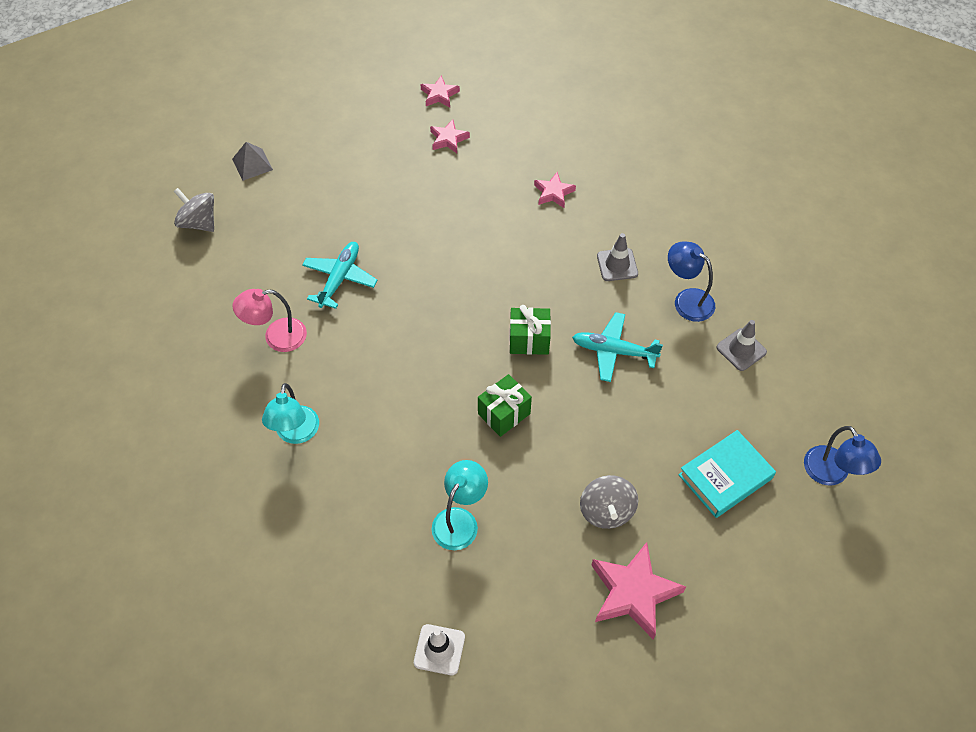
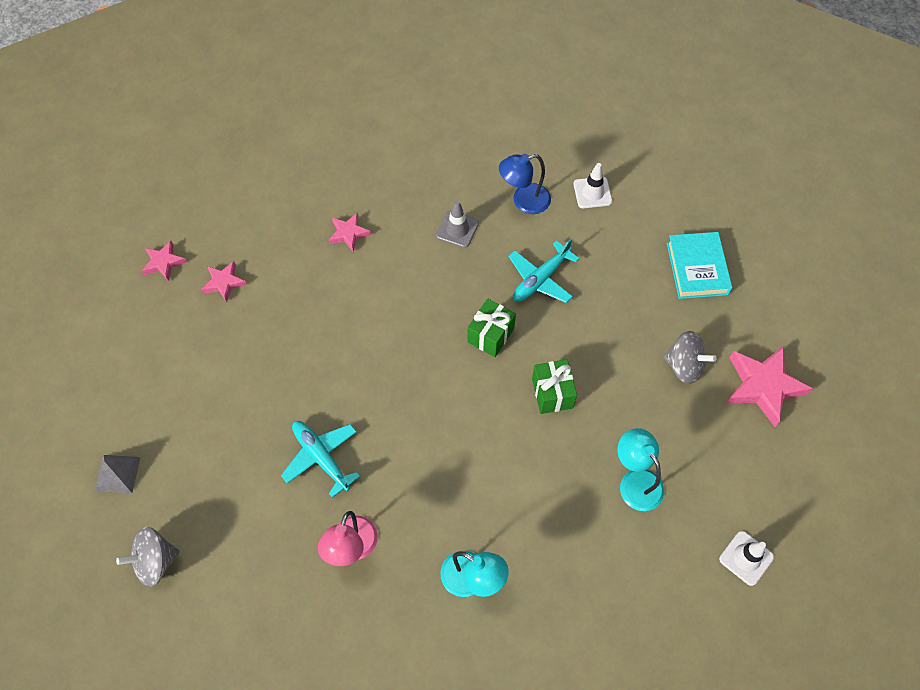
camera: 60 degrees left, 5 degrees up
grey traffic cone [716,320,767,371] -> white traffic cone [573,163,612,208]
blue lamp [804,426,881,485] -> none

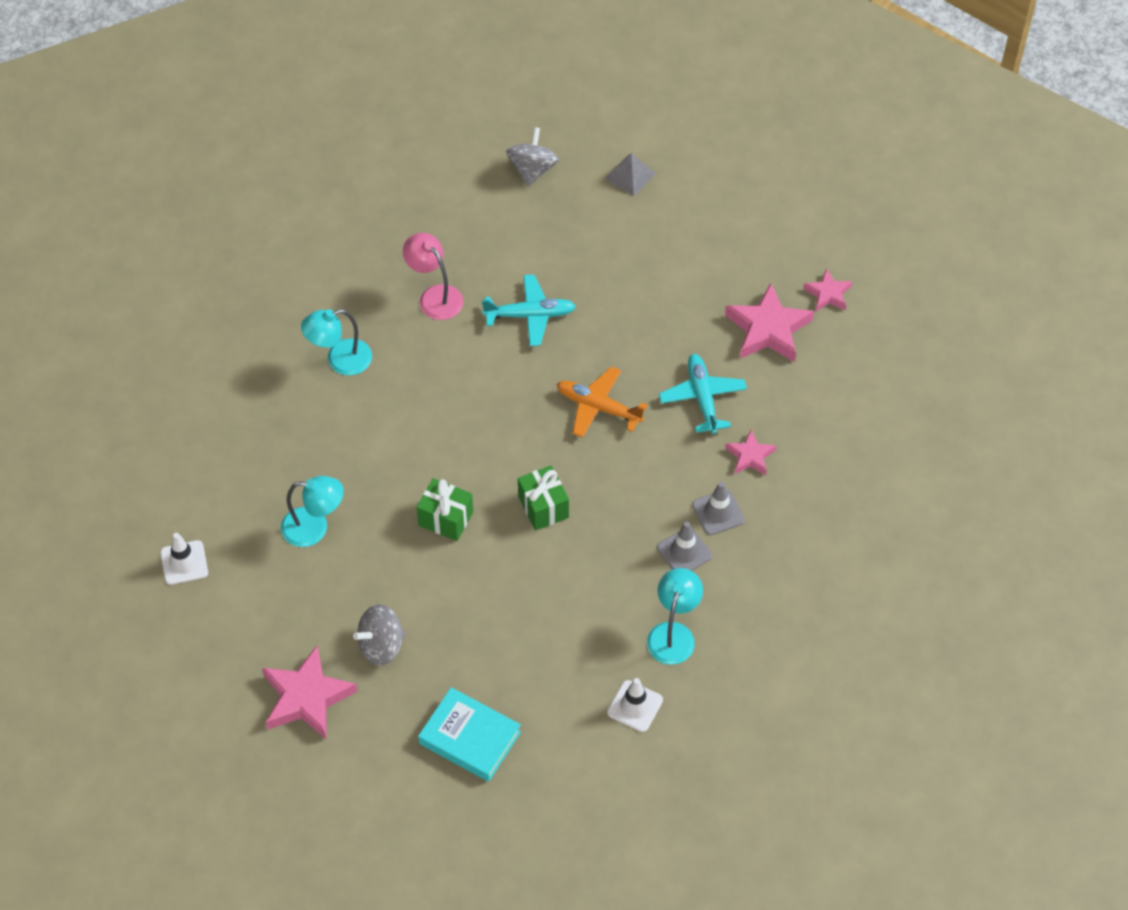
camera: 125 degrees right, 5 degrees down
pink star [201,261,247,302] -> pink star [725,283,814,362], size x1.80
blue lamp [499,154,551,214] -> turquoise lamp [647,568,703,665]
turquoise plane [508,239,579,303] -> turquoise plane moved to [659,354,747,434]
none -> orange plane [557,366,648,438]
none -> grey traffic cone [692,482,745,535]

